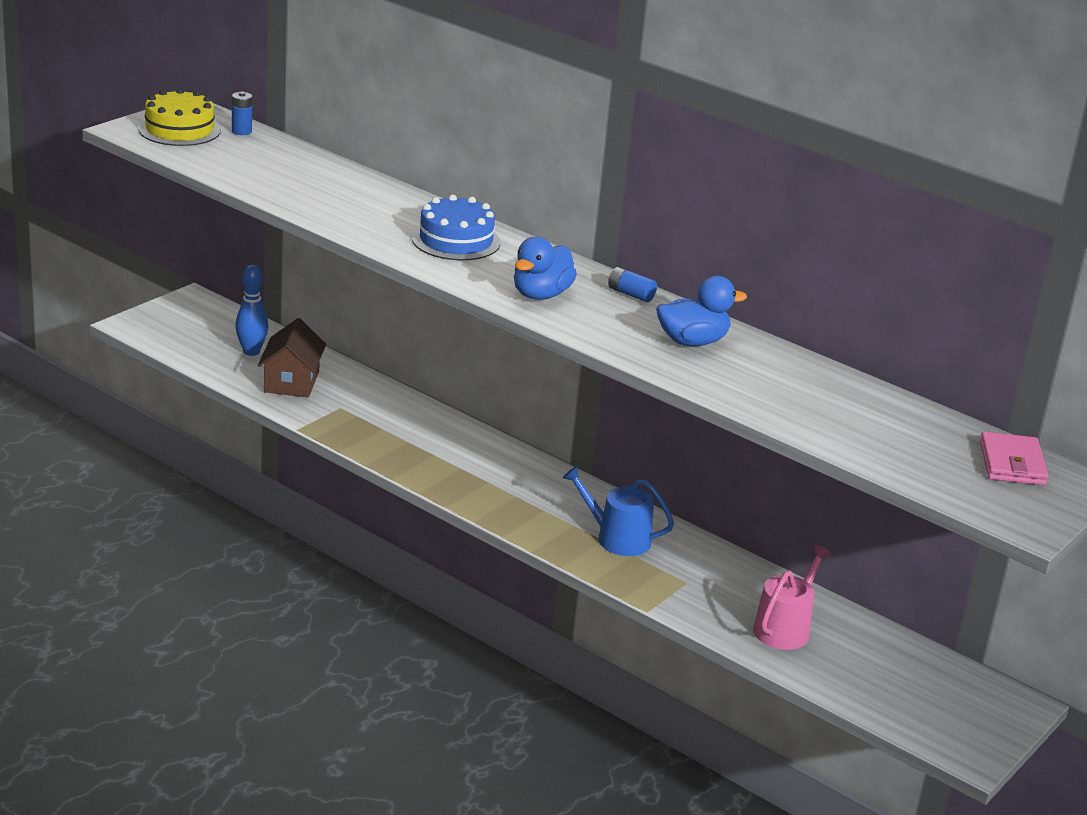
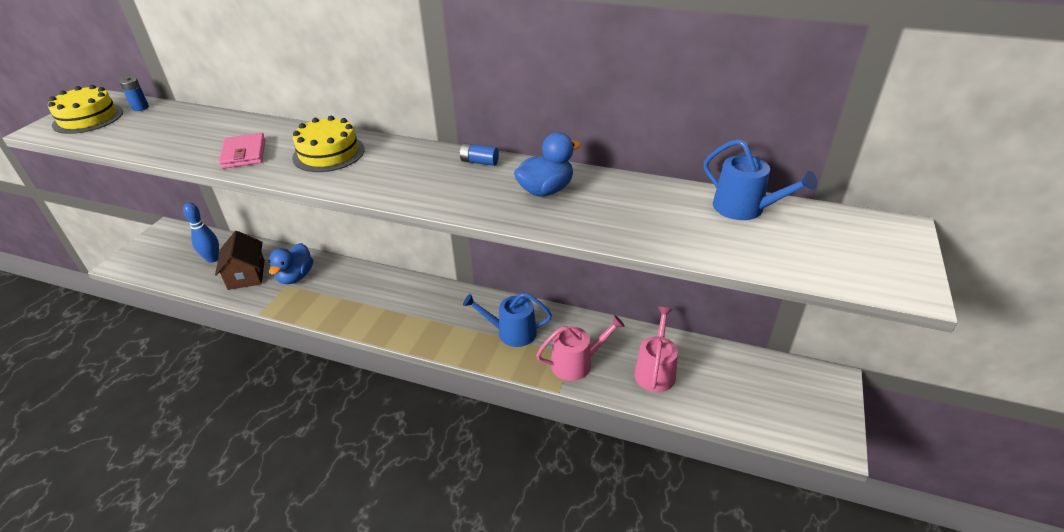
camera: 15 degrees left, 10 degrees up
blue cake [412,194,500,260] -> yellow cake [292,116,365,172]
blue duck [514,237,577,300] -> blue duck moved to [268,243,313,284]
pink wallet [980,432,1048,485] -> pink wallet moved to [219,133,265,169]
none -> pink watering can [536,315,625,381]
none -> blue watering can [704,139,818,220]

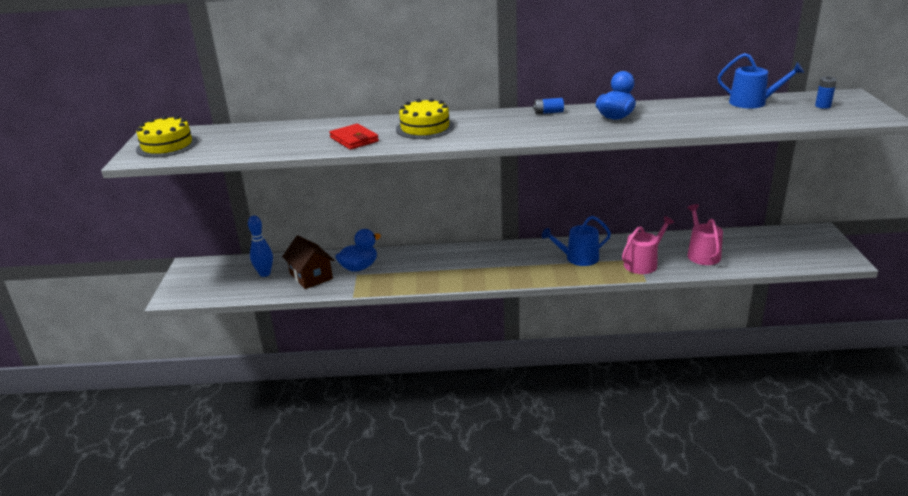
camera: 20 degrees left, 10 degrees down
blue battery [119,77,149,111] -> blue battery moved to [815,76,837,109]
pink wallet [219,133,265,169] -> red wallet [329,124,379,150]
blue duck [268,243,313,284] -> blue duck turned 120 degrees counterclockwise [335,229,381,272]

